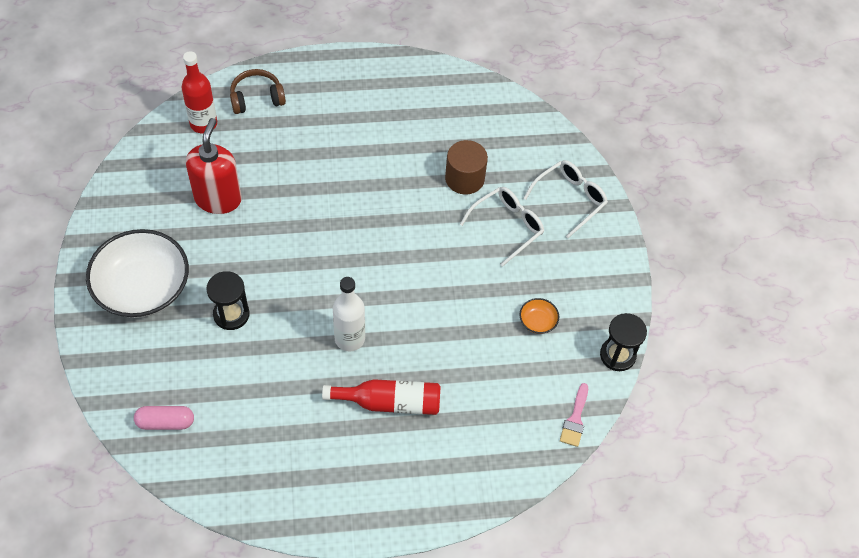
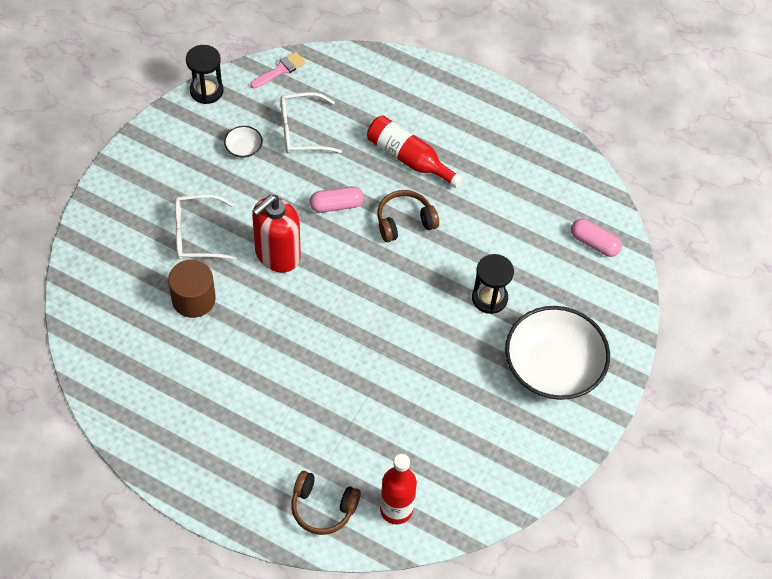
camera: 145 degrees left, 0 degrees up
red soap dispenser [186,118,242,214] -> red soap dispenser moved to [252,195,301,273]
white bottle [333,277,365,352] -> brown headphones [377,190,439,242]
orange bowl [519,298,559,334] -> white bowl [224,126,263,158]
white glasses [523,160,608,238] -> white glasses moved to [280,92,342,153]
none -> pink capsule [310,186,364,213]

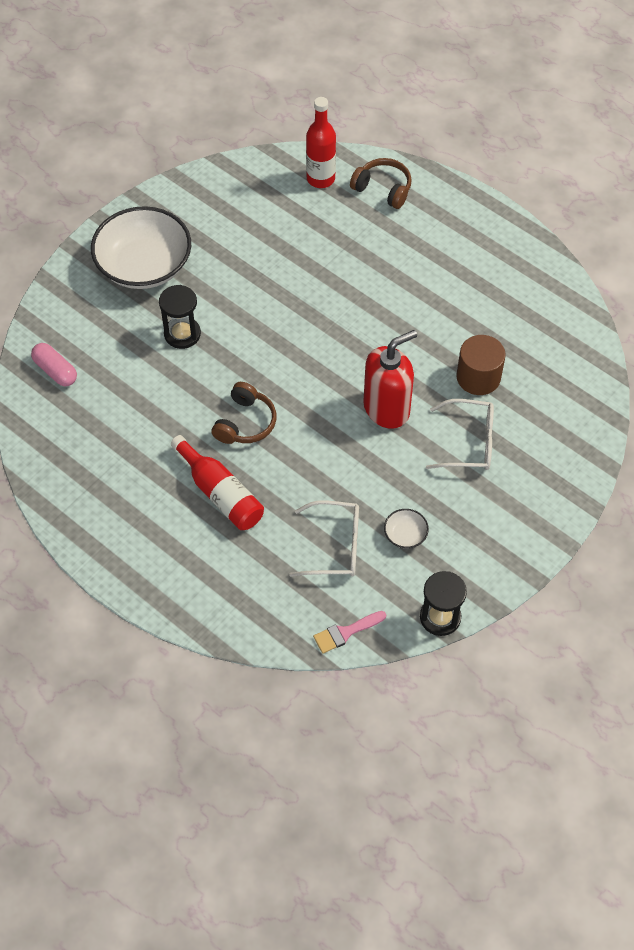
camera: 165 degrees left, 0 degrees up
pink capsule [310,186,364,213] -> none
brown headphones [377,190,439,242] -> brown headphones turned 60 degrees counterclockwise [211,382,277,444]

